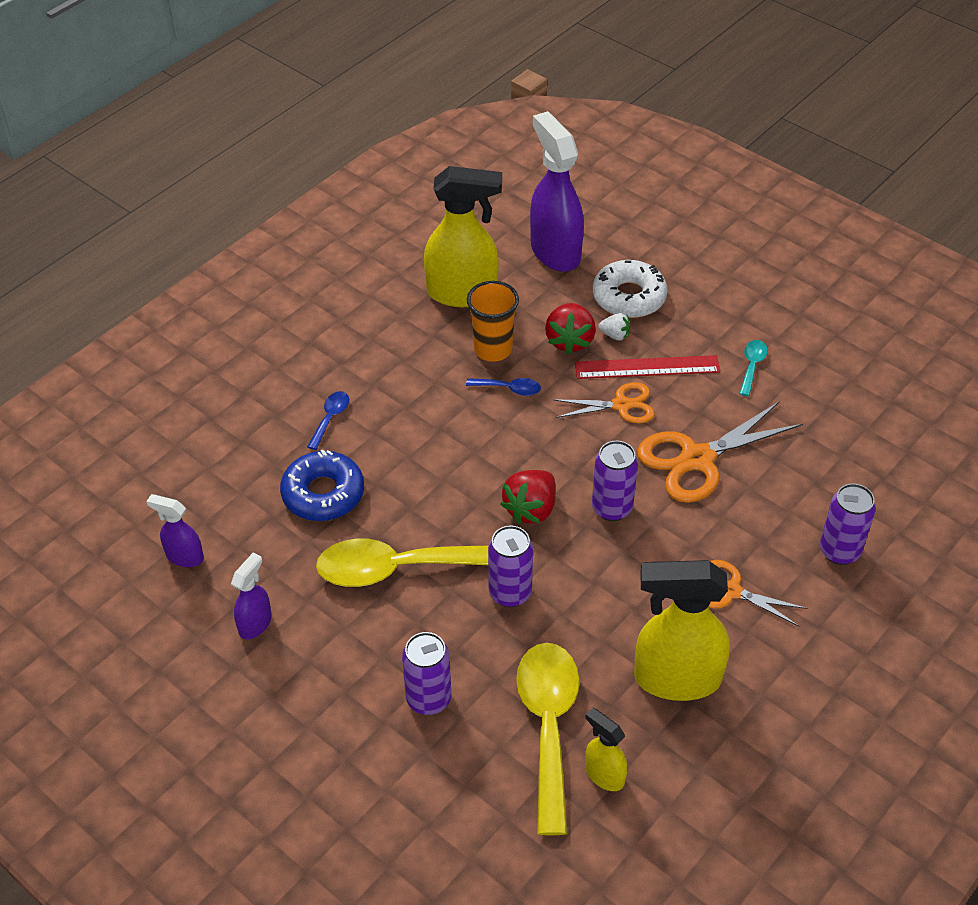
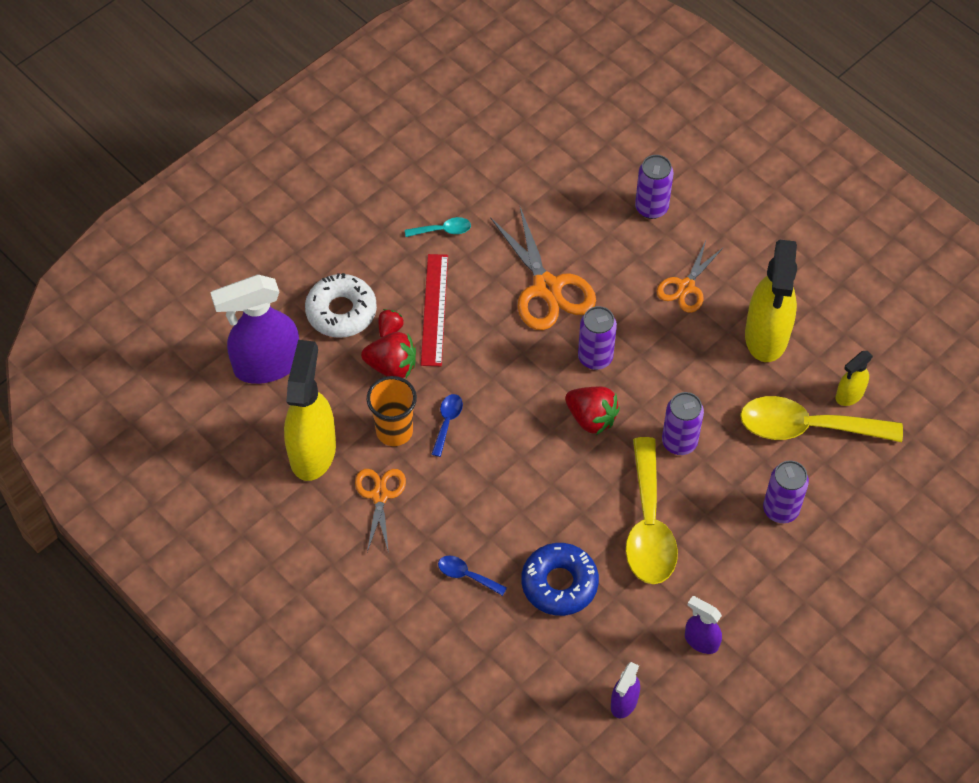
camera: 85 degrees left, 10 degrees up
orange scissors [553,382,655,424] -> orange scissors moved to [355,469,406,553]
white strawberry [598,313,630,340] -> red strawberry [379,309,404,338]
turquoise spoon [739,340,768,396] -> turquoise spoon turned 150 degrees clockwise [405,217,471,237]

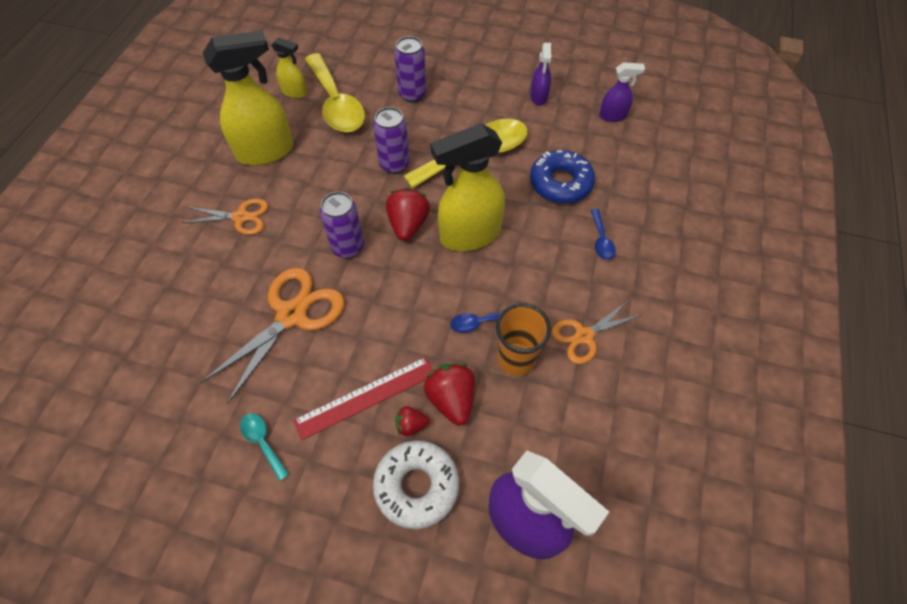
camera: 120 degrees left, 0 degrees up
yellow spray bottle [284,340,336,481] -> yellow spray bottle moved to [430,123,505,251]
purple can [635,155,674,219] -> none

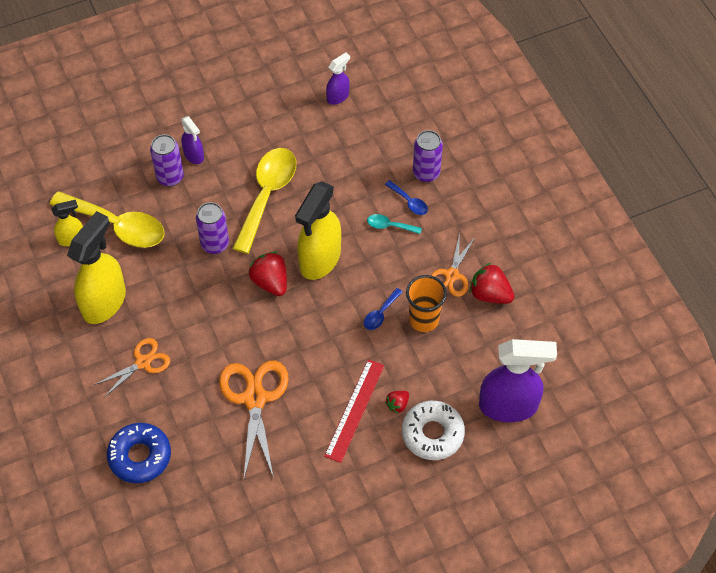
camera: 40 degrees left, 0 degrees up
turquoise spoon [240,413,289,481] -> turquoise spoon moved to [367,214,422,234]
purple can [320,192,364,258] -> purple can moved to [413,130,443,182]
red strawberry [424,363,475,425] -> red strawberry moved to [469,263,515,304]
purple spray bottle [530,43,552,106] -> purple spray bottle moved to [181,116,204,164]
blue donut [530,150,595,204] -> blue donut moved to [107,423,171,483]

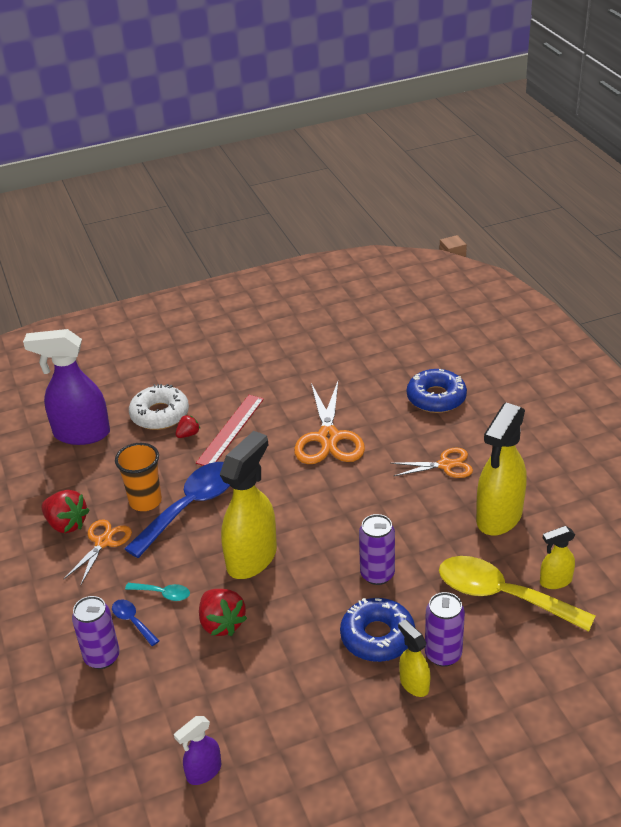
camera: 175 degrees left, 20 degrees down
orange scissors [94,338,170,397] -> orange scissors turned 150 degrees counterclockwise [390,447,473,478]
purple spray bottle [181,116,204,164] -> yellow spray bottle [398,620,431,697]
yellow spoon [232,148,296,254] -> none
red strawberry [248,251,287,296] -> red strawberry moved to [199,589,247,636]
blue spoon [364,288,403,330] -> blue spoon [125,462,230,558], size x2.29
none -> blue donut [340,598,415,662]

